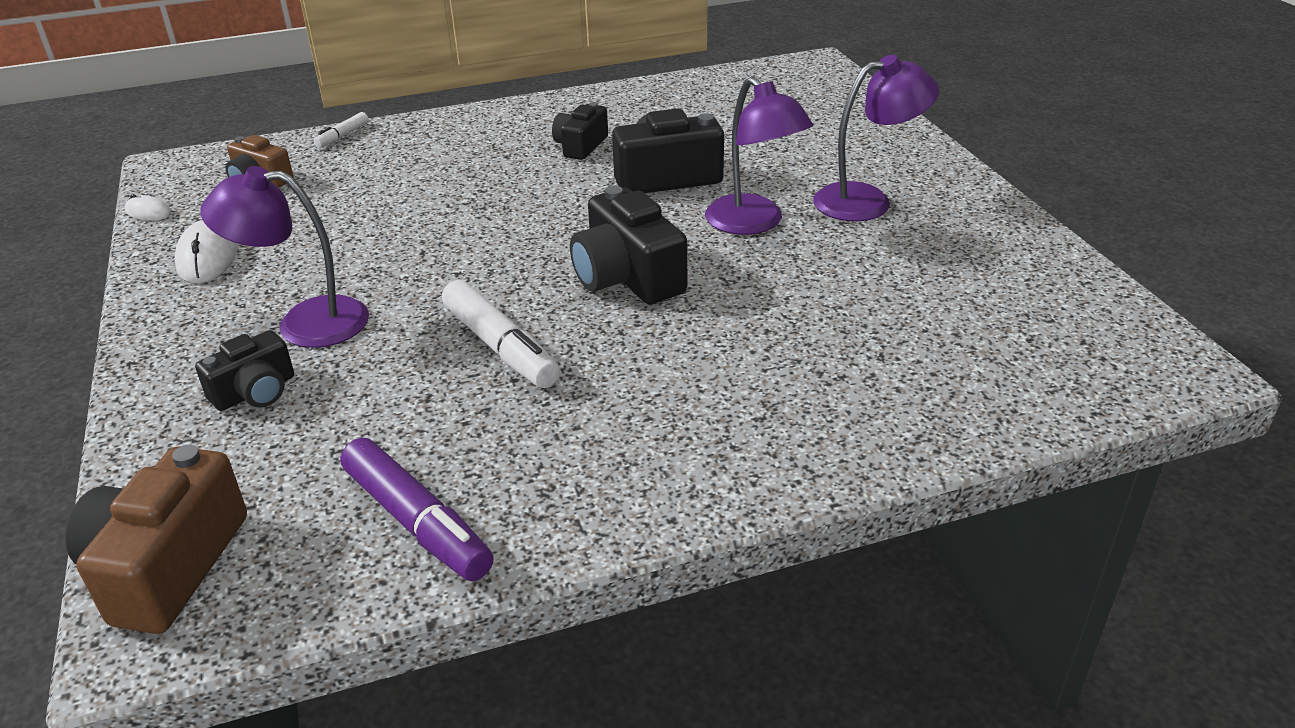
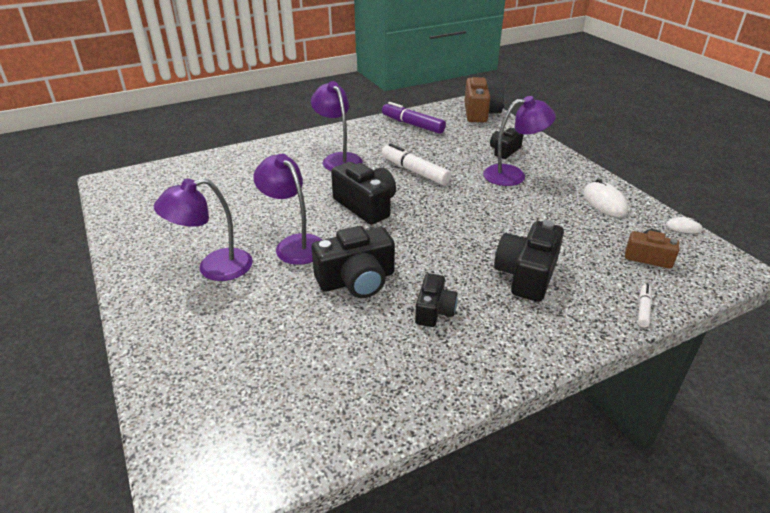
camera: 170 degrees right, 0 degrees up
none -> purple lamp [311,81,363,171]
none -> black camera [494,220,564,302]

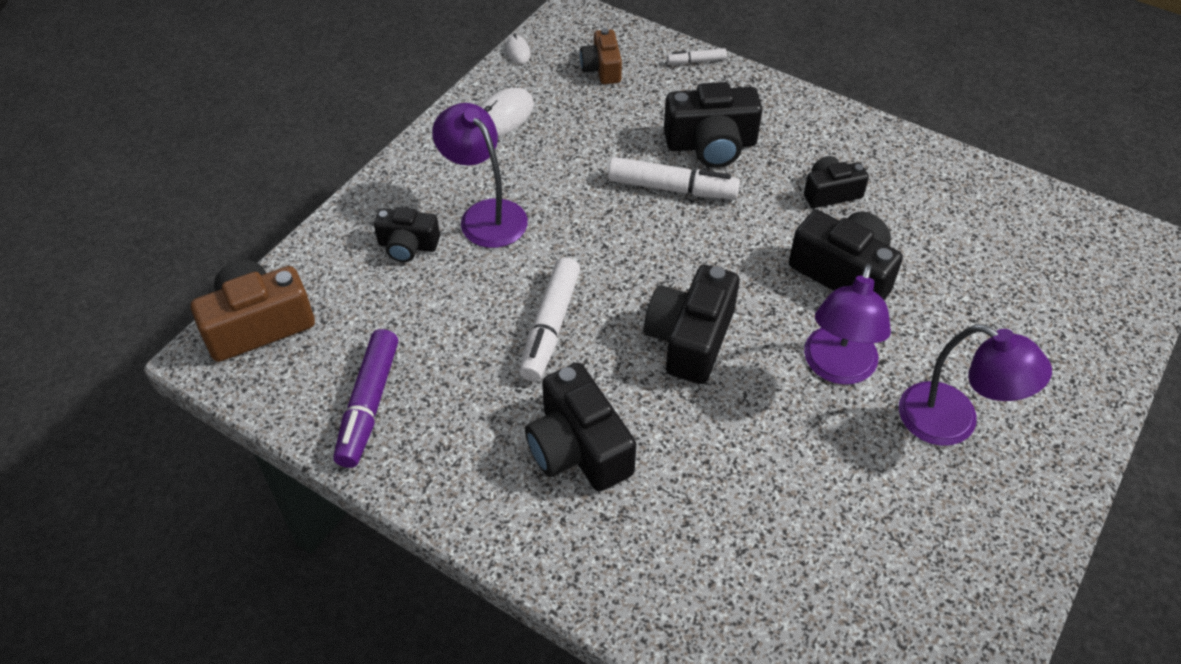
camera: 120 degrees left, 15 degrees up
purple lamp [311,81,363,171] -> black camera [525,363,636,491]
none -> white marker [608,157,740,199]

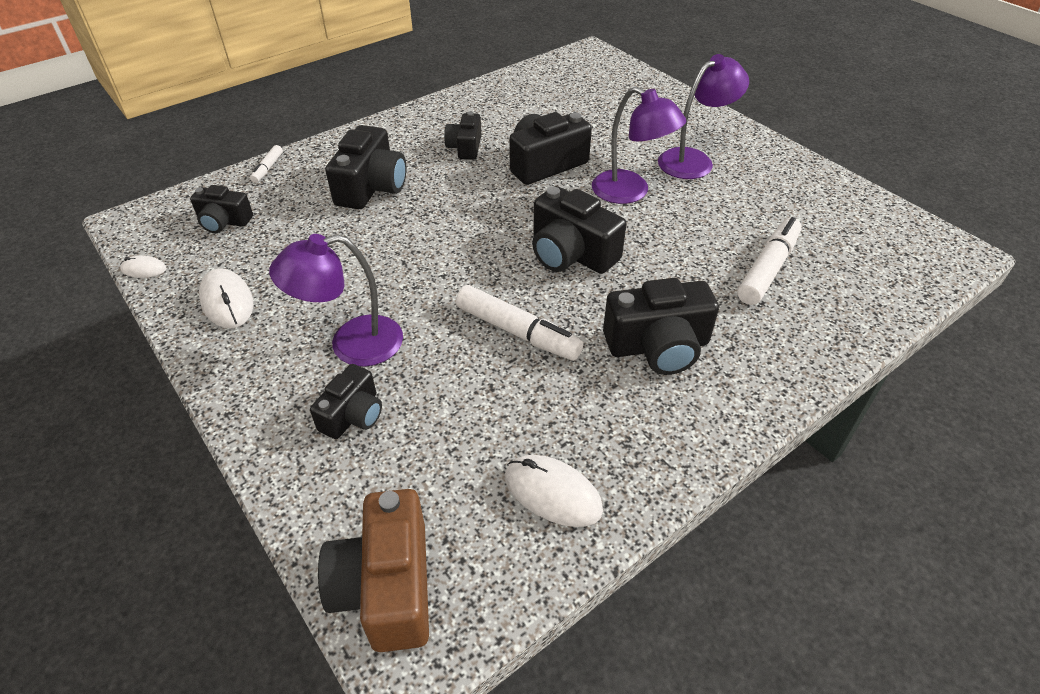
camera: 70 degrees left, 5 degrees down
purple marker [333,329,398,468] -> white mouse [505,455,603,527]
brown camera [580,28,622,84] -> black camera [190,185,253,233]
white marker [608,157,740,199] -> white marker moved to [737,217,802,305]

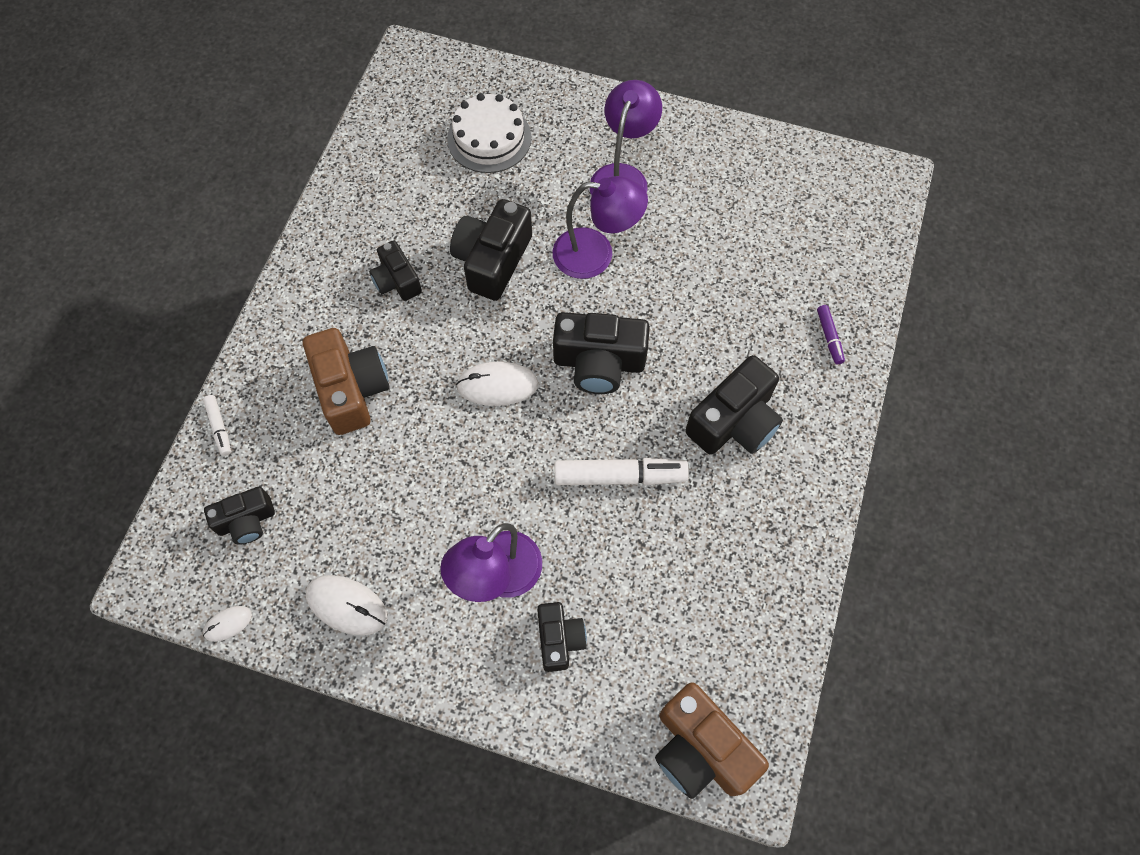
camera: 35 degrees left, 20 degrees up
black camera [325,125,406,209] -> brown camera [303,328,390,435]
white mouse [505,455,603,527] -> white mouse moved to [456,361,538,406]
white marker [737,217,802,305] -> none
none -> white cake [447,93,531,173]
none -> purple marker [817,305,845,364]

